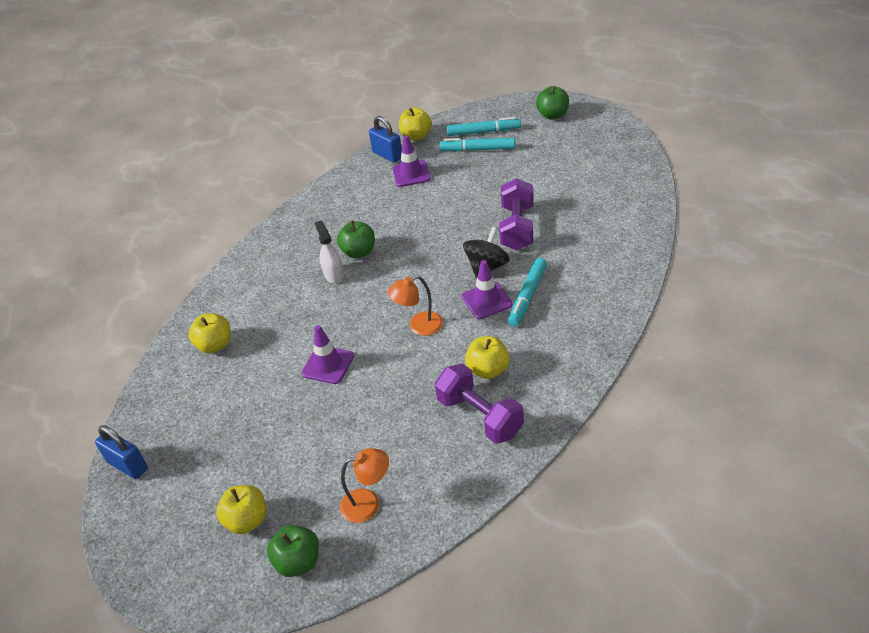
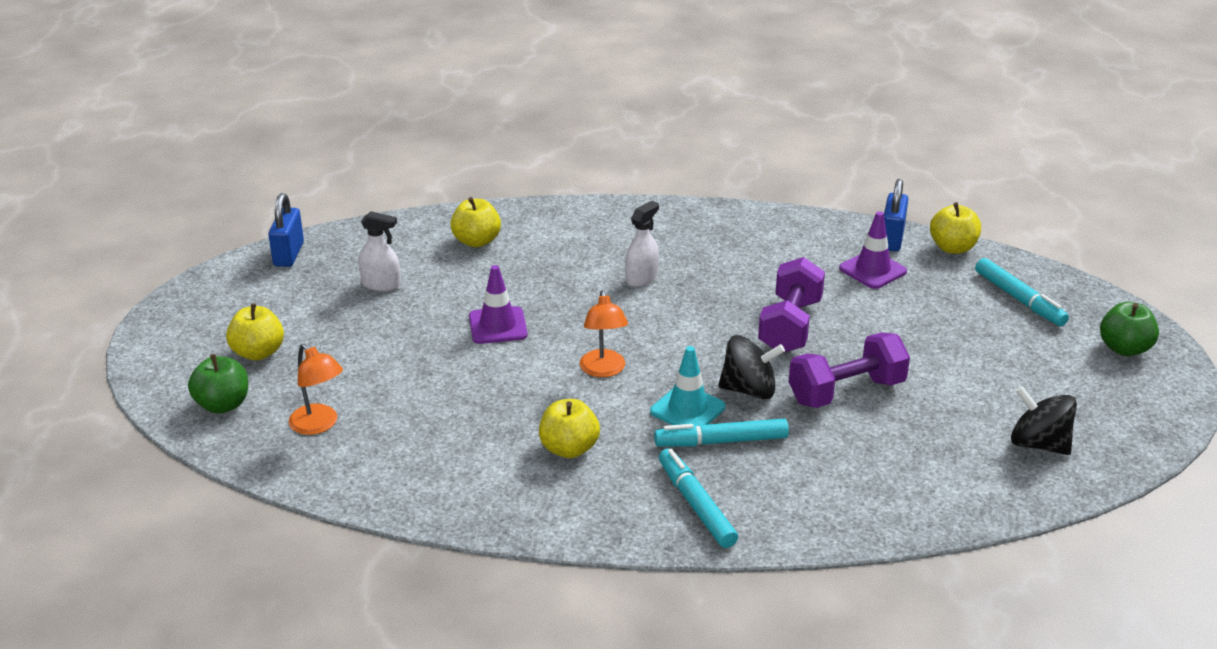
camera: 55 degrees right, 10 degrees down
green apple [337,220,375,258] -> none
orange lamp [387,275,443,336] -> orange lamp turned 135 degrees counterclockwise [580,290,628,377]
purple dumbbell [435,363,524,444] -> purple dumbbell moved to [758,257,825,353]
turquoise marker [439,138,515,151] -> turquoise marker moved to [659,448,738,548]
purple traffic cone [462,260,513,319] -> turquoise traffic cone [650,346,726,426]
none -> white spray bottle [358,211,401,291]
none -> black spinning top [1011,386,1077,455]

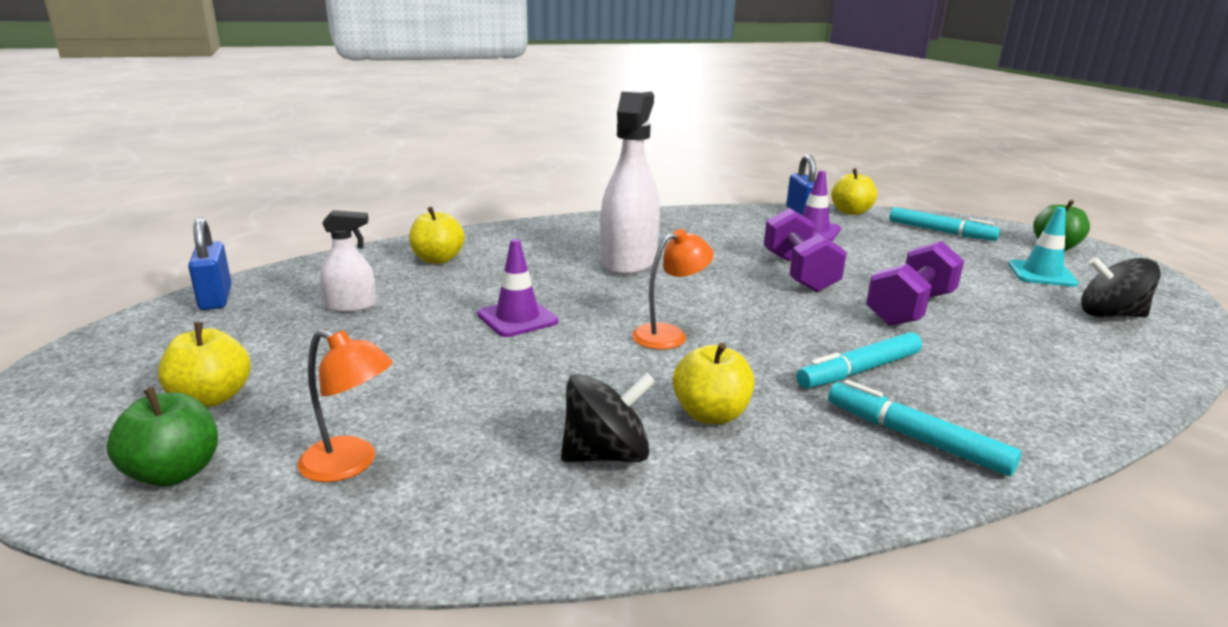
camera: 25 degrees left, 10 degrees down
orange lamp [580,290,628,377] -> orange lamp turned 90 degrees counterclockwise [632,229,714,350]
white spray bottle [625,201,659,287] -> white spray bottle [600,90,660,276], size x1.99
turquoise traffic cone [650,346,726,426] -> turquoise traffic cone moved to [1008,207,1079,287]
black spinning top [718,335,785,399] -> black spinning top moved to [561,373,656,462]

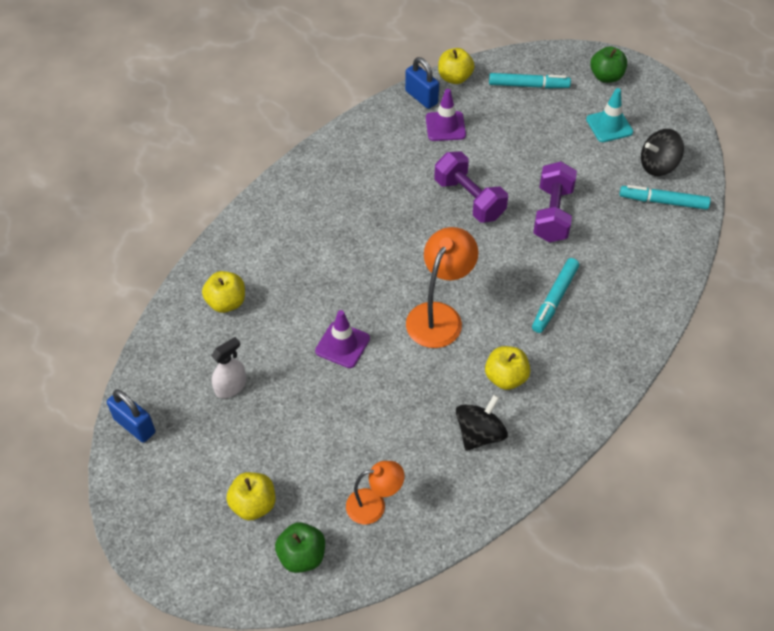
camera: 30 degrees left, 30 degrees up
white spray bottle [600,90,660,276] -> none
orange lamp [632,229,714,350] -> orange lamp [406,227,478,348], size x1.60
turquoise marker [828,380,1021,476] -> turquoise marker moved to [620,185,711,210]

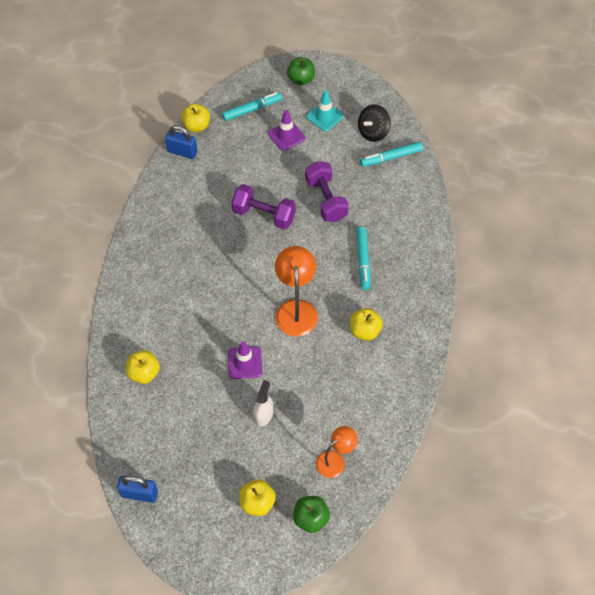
camera: 30 degrees left, 5 degrees up
white spray bottle [211,337,246,398] -> white spray bottle moved to [253,380,273,427]
purple traffic cone [426,89,466,141] -> purple traffic cone moved to [268,110,305,151]
black spinning top [456,395,508,451] -> none

